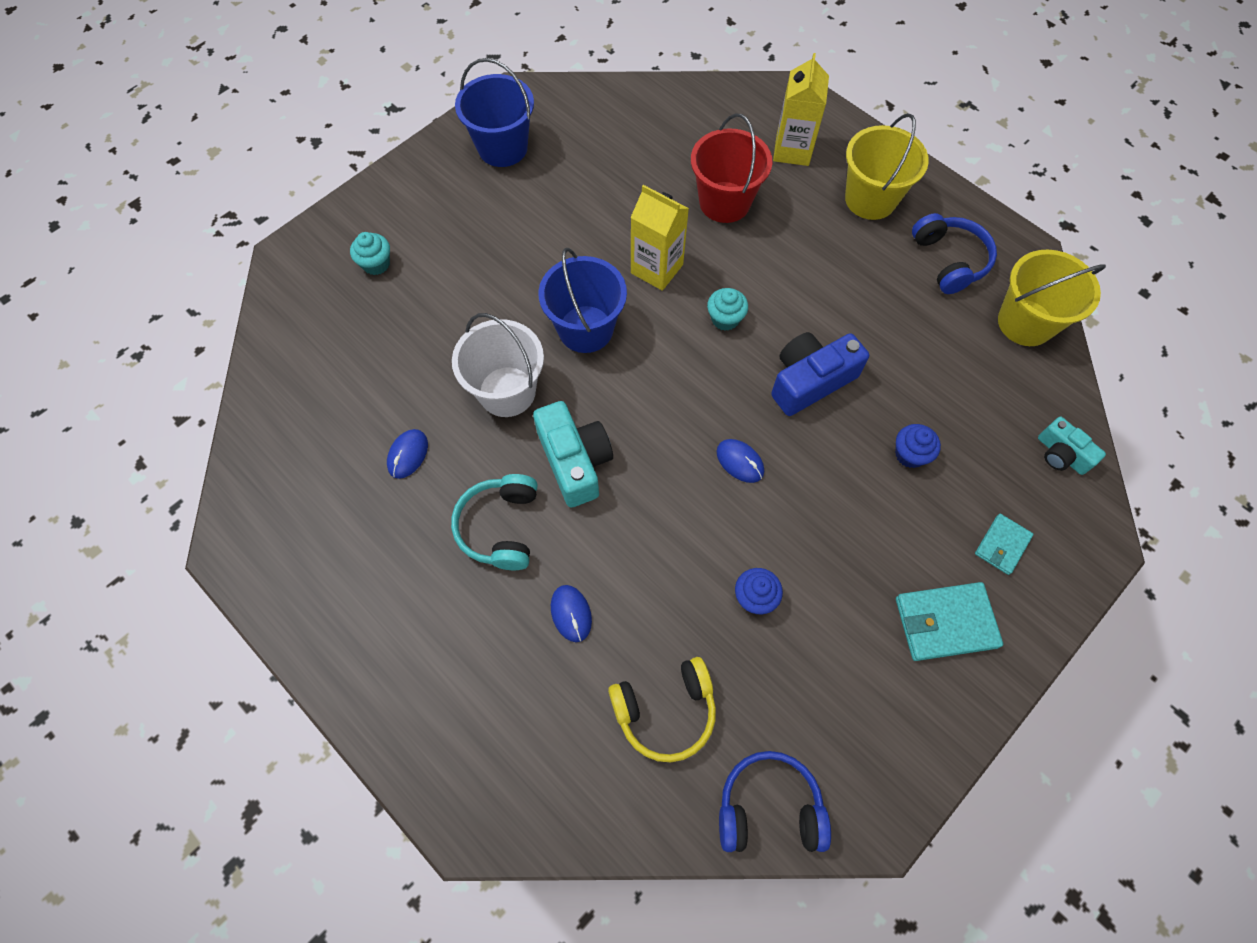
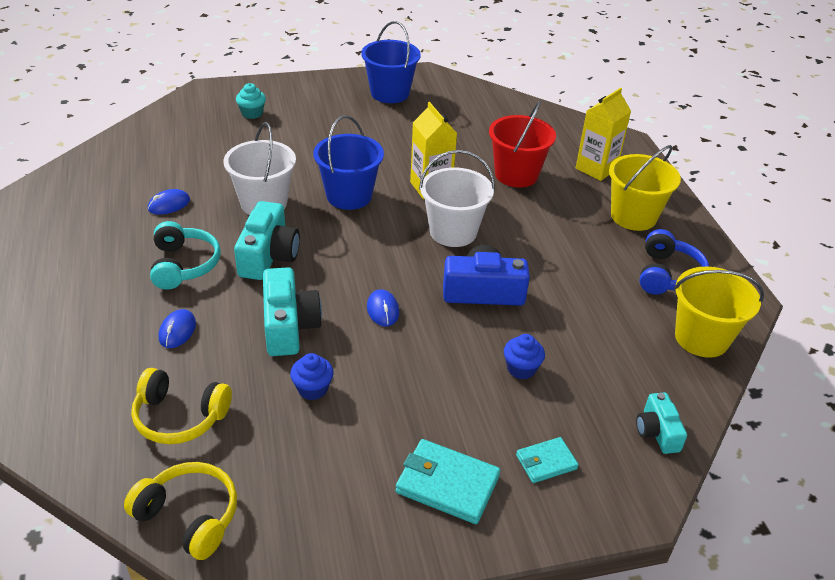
camera: 30 degrees right, 25 degrees down
turquoise headphones [451,474,538,570] -> turquoise headphones turned 135 degrees clockwise [150,221,221,290]
turquoise cupcake [707,288,748,331] -> white bucket [419,150,495,247]
blue headphones [719,751,831,852] -> yellow headphones [124,462,237,560]
none -> turquoise camera [263,267,322,356]

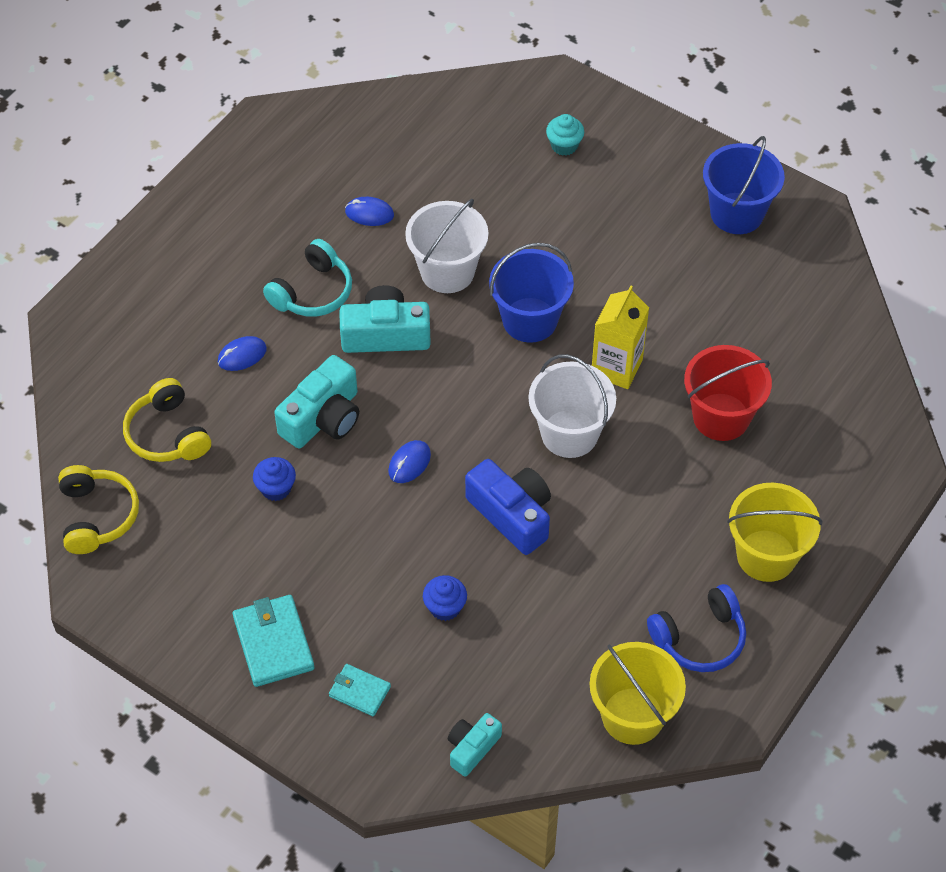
camera: 50 degrees right, 15 degrees up
turquoise camera [234,201,300,280] -> turquoise camera turned 150 degrees counterclockwise [340,285,431,353]
yellow carton [576,88,631,181] -> none

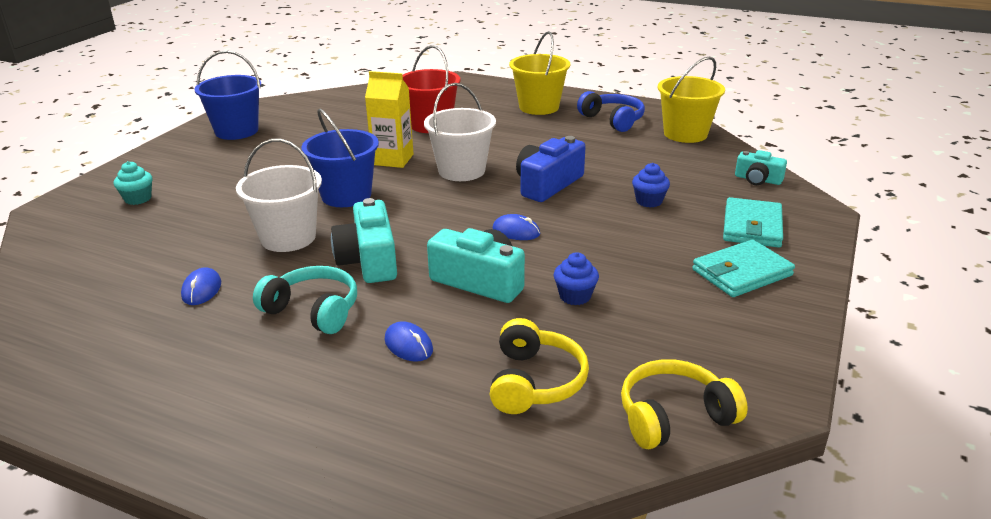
camera: 100 degrees left, 25 degrees down
yellow headphones [123,378,211,462] -> yellow headphones turned 45 degrees counterclockwise [490,318,589,414]
turquoise wallet [329,664,391,716] -> turquoise wallet [723,197,783,248], size x1.67

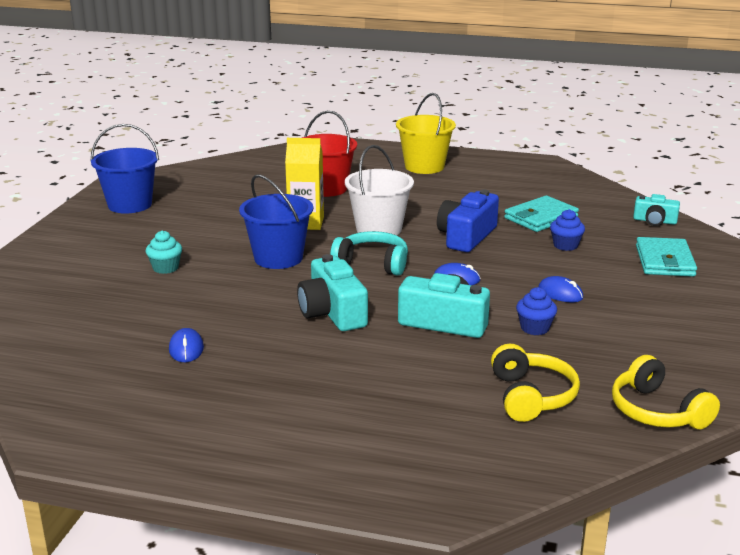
camera: 10 degrees left, 5 degrees down
turquoise cupcake [114,161,152,205] -> turquoise cupcake moved to [146,230,182,274]
white bucket [236,139,322,252] -> none
turquoise headphones [253,266,357,334] -> turquoise headphones moved to [330,231,408,276]
blue mouse [385,321,433,362] -> blue mouse moved to [538,276,583,302]
blue headphones [577,91,645,132] -> none
yellow headphones [621,359,748,449] -> yellow headphones turned 90 degrees counterclockwise [612,355,720,429]
yellow bucket [658,56,725,143] -> none
turquoise wallet [692,239,795,297] -> turquoise wallet moved to [504,196,579,232]

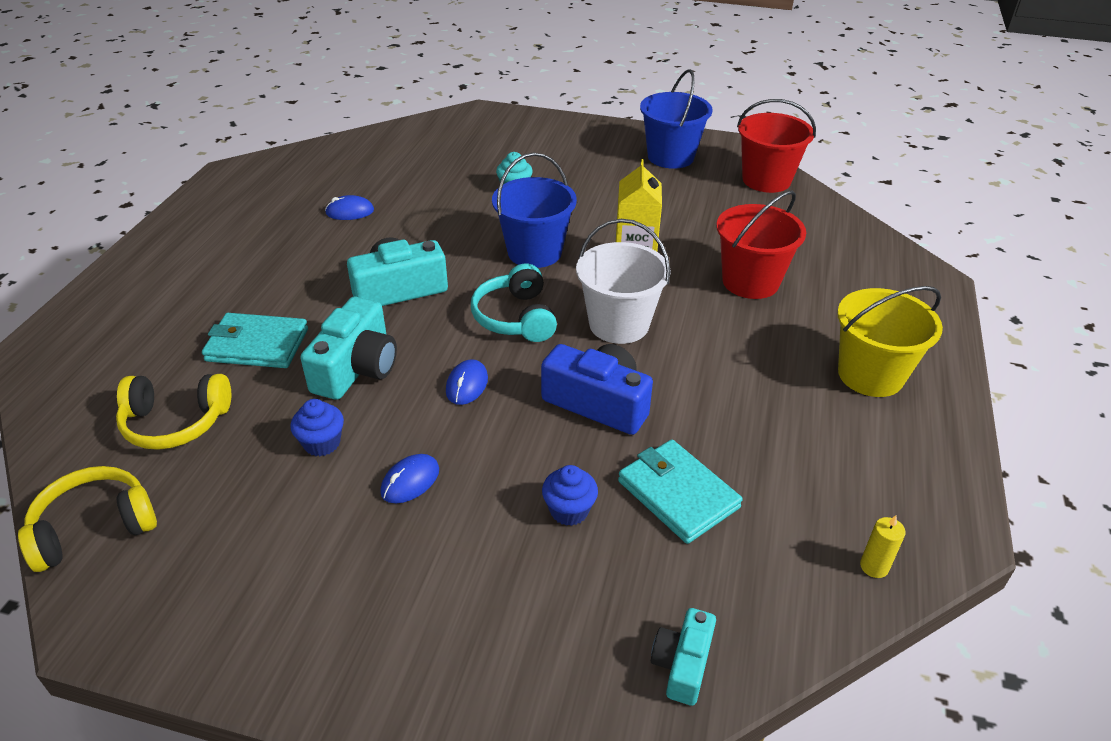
camera: 90 degrees right, 15 degrees up
turquoise headphones [330,231,408,276] -> turquoise headphones turned 150 degrees clockwise [471,263,557,342]
turquoise wallet [636,237,697,277] -> turquoise wallet moved to [202,313,308,368]
none -> red bucket [737,99,816,193]
none -> yellow candle [860,515,906,578]

